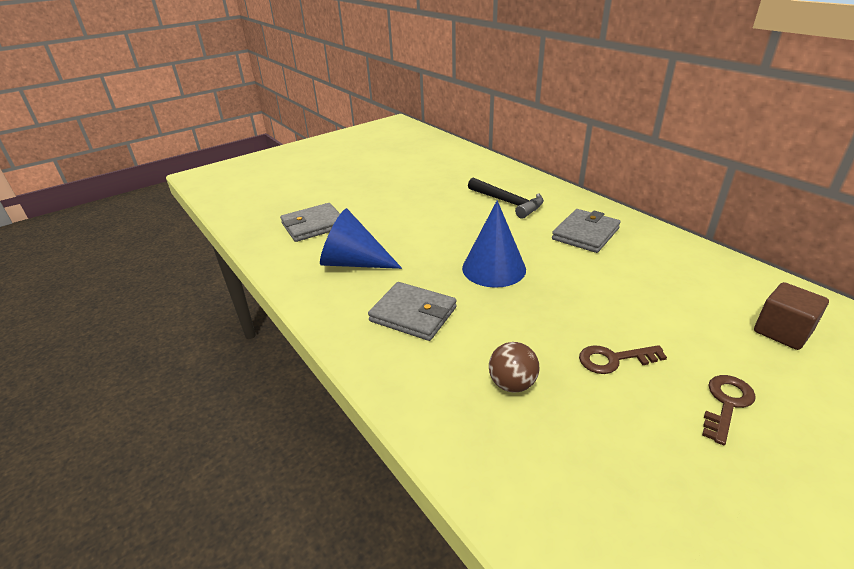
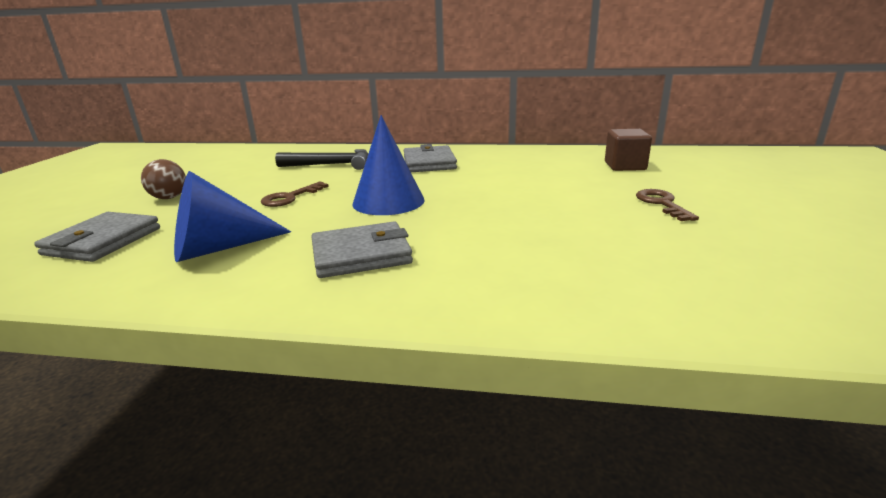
camera: 45 degrees left, 10 degrees down
brown ball [489,342,539,393] -> brown ball moved to [141,159,186,199]
brown key [579,345,667,374] -> brown key moved to [261,182,329,207]

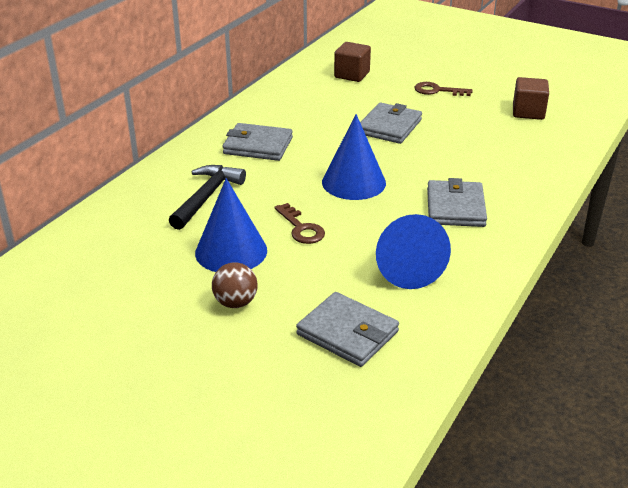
camera: 70 degrees left, 10 degrees up
none -> blue cone [195,178,267,272]
none -> grey wallet [360,102,422,144]
none -> brown cube [513,77,549,120]

